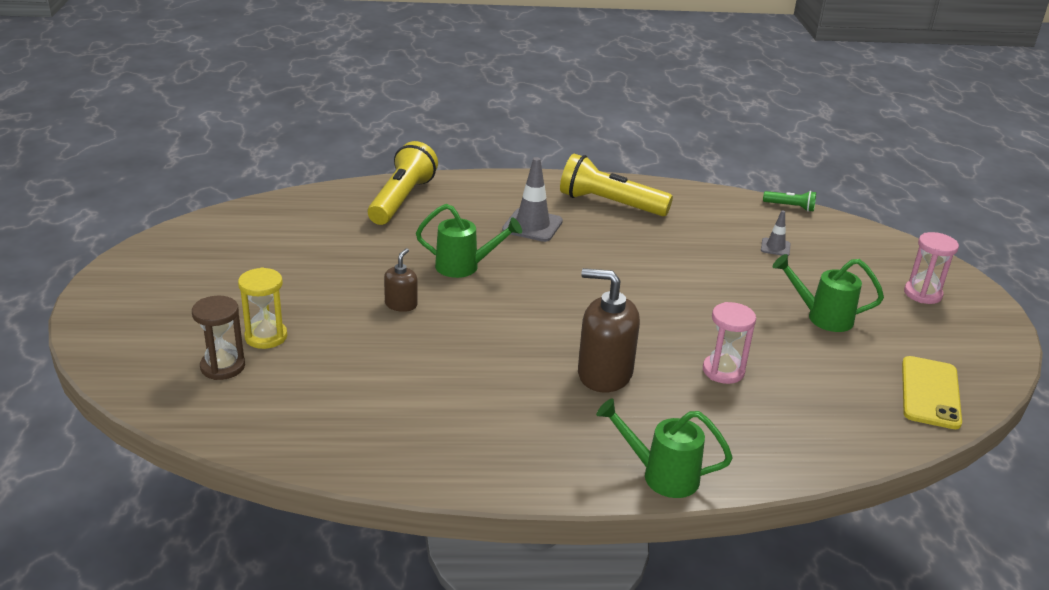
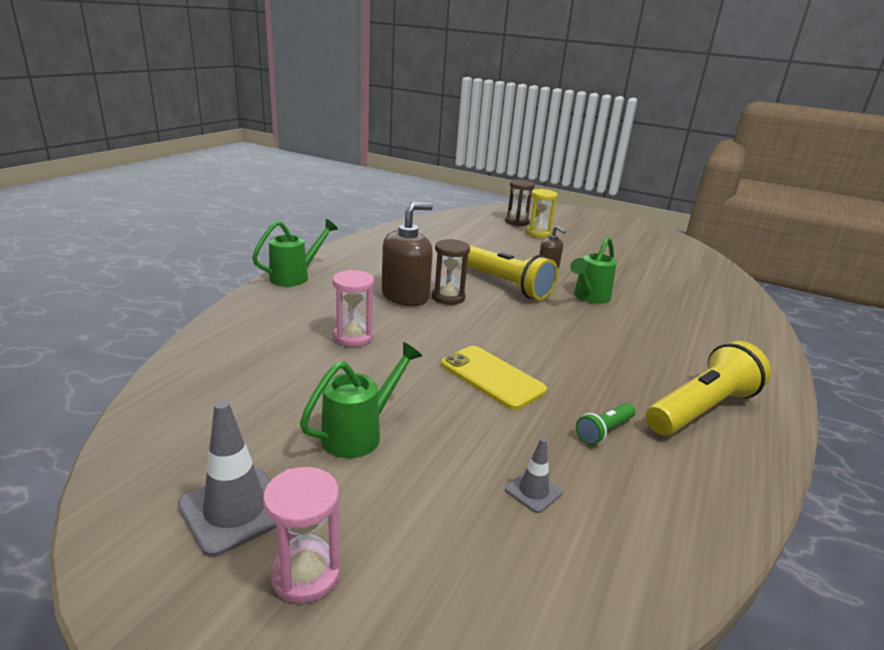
camera: 120 degrees right, 5 degrees down
yellow flashlight [368,141,438,225] -> yellow flashlight moved to [467,246,558,300]
grey traffic cone [502,157,563,242] -> grey traffic cone moved to [178,400,277,557]
green flashlight [763,191,816,212] -> green flashlight moved to [576,403,636,445]
yellow phone [902,356,962,429] -> yellow phone moved to [441,346,547,410]
none -> brown hourglass [432,239,470,305]

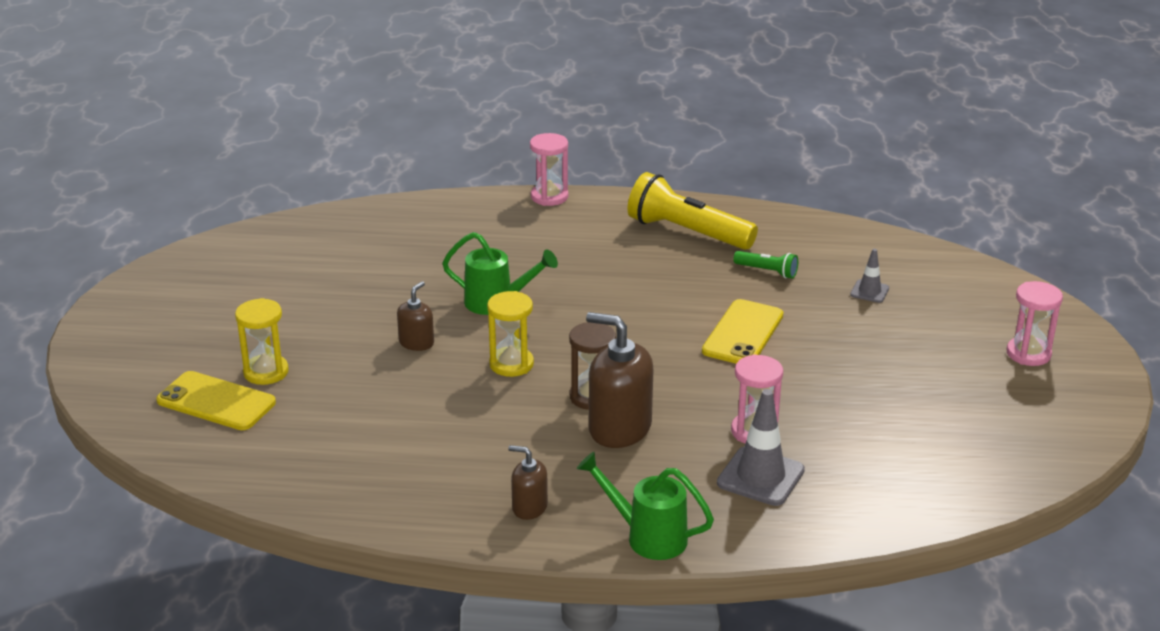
camera: 110 degrees left, 5 degrees up
grey traffic cone [178,400,277,557] -> grey traffic cone moved to [717,389,805,506]
green watering can [300,342,422,458] -> none
yellow flashlight [467,246,558,300] -> yellow hourglass [487,291,534,377]
brown hourglass [505,179,535,226] -> yellow phone [156,371,276,430]
none -> brown soap dispenser [508,445,548,520]
none -> pink hourglass [530,133,568,206]

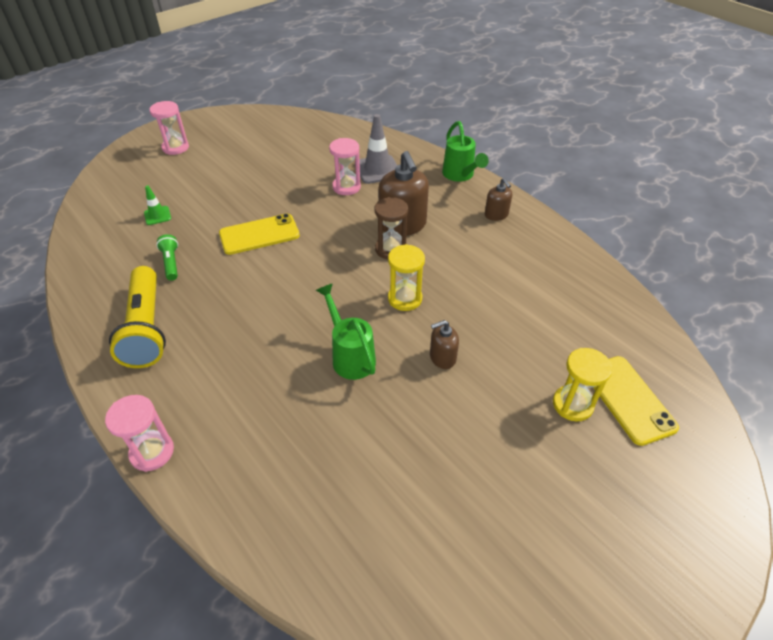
camera: 135 degrees left, 15 degrees up
grey traffic cone [850,249,889,303] -> green traffic cone [144,185,171,225]

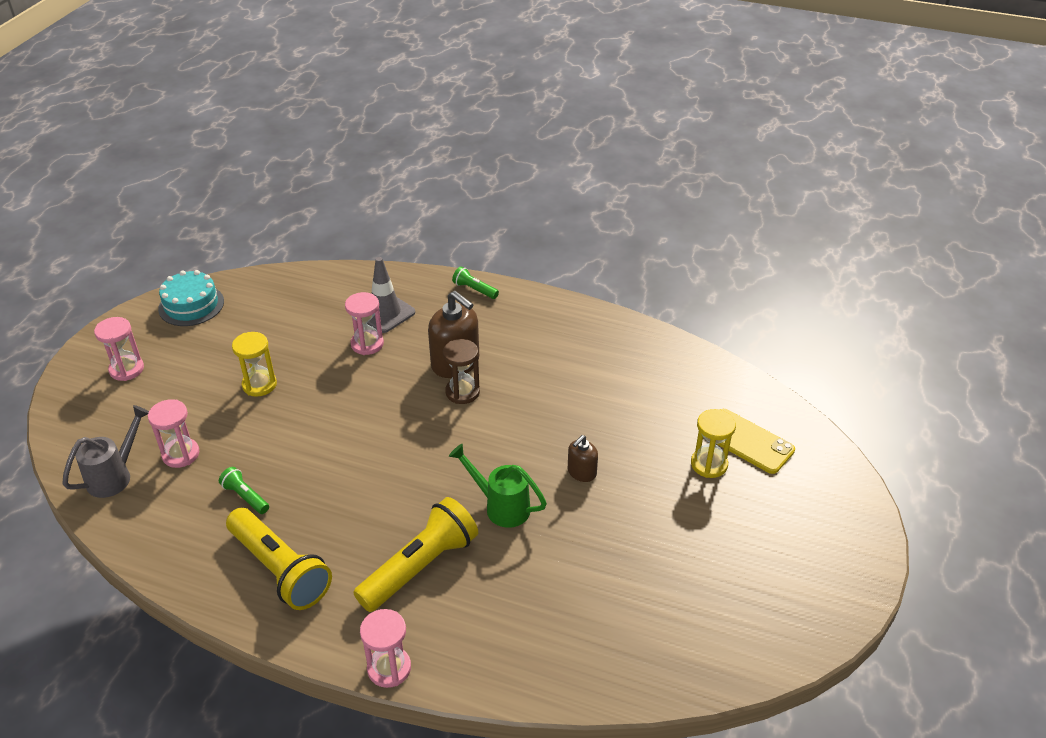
camera: 30 degrees left, 5 degrees down
green traffic cone [144,185,171,225] -> pink hourglass [148,399,199,468]
yellow phone [219,213,300,255] -> none
yellow hourglass [388,244,425,311] -> yellow hourglass moved to [232,332,277,397]
green watering can [442,121,489,182] -> green flashlight [452,266,499,299]
brown soap dispenser [485,178,512,221] -> none
none -> grey watering can [62,405,149,498]
none -> turquoise cake [158,270,224,326]
none -> yellow flashlight [353,497,478,612]

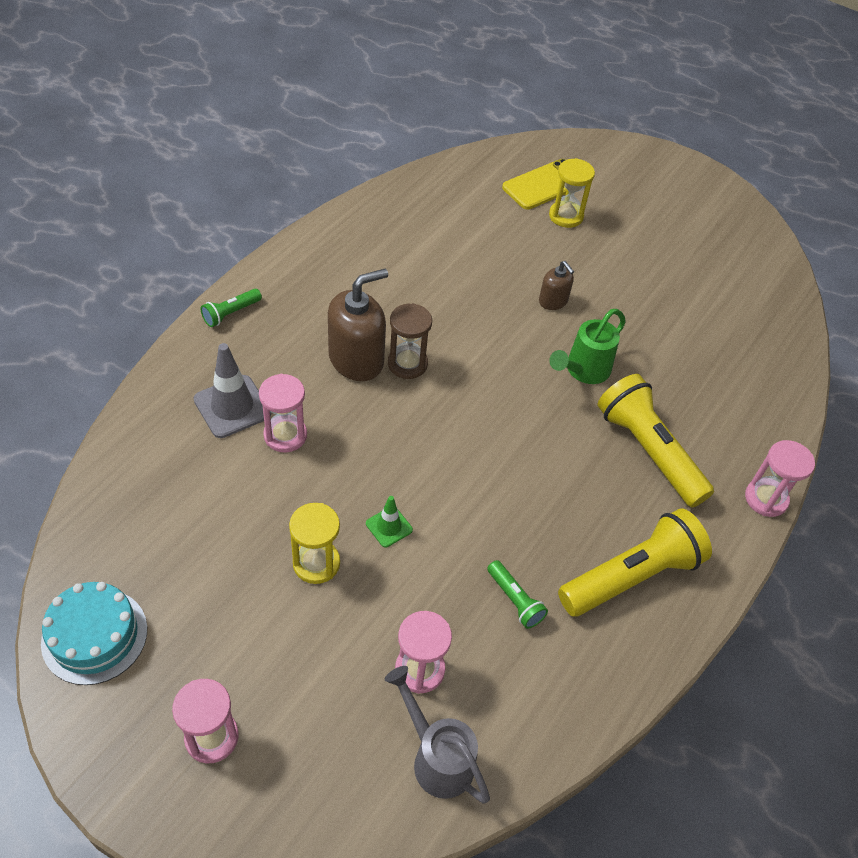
camera: 80 degrees left, 10 degrees up
green flashlight [219,467,269,514] -> green flashlight turned 90 degrees counterclockwise [487,560,548,629]
none -> green traffic cone [366,496,413,547]

